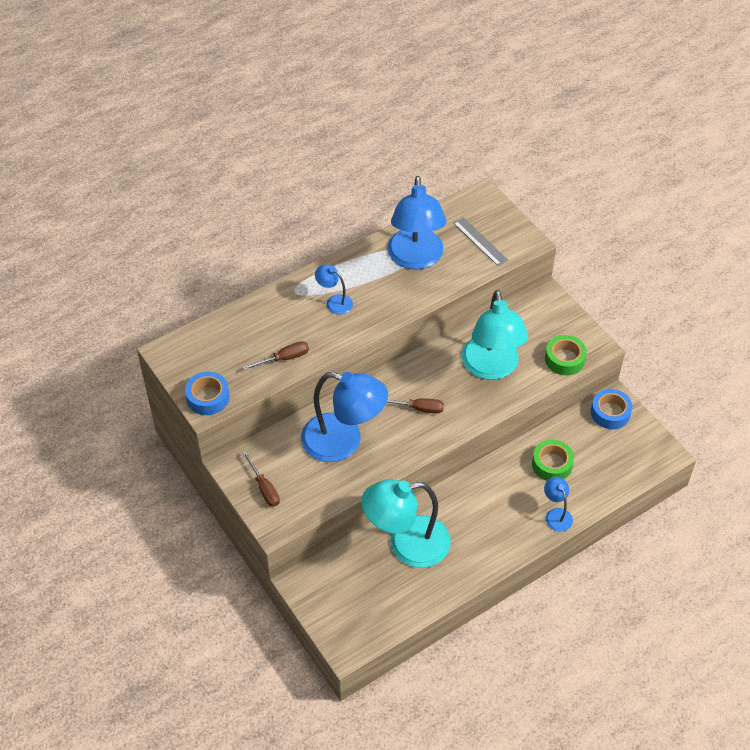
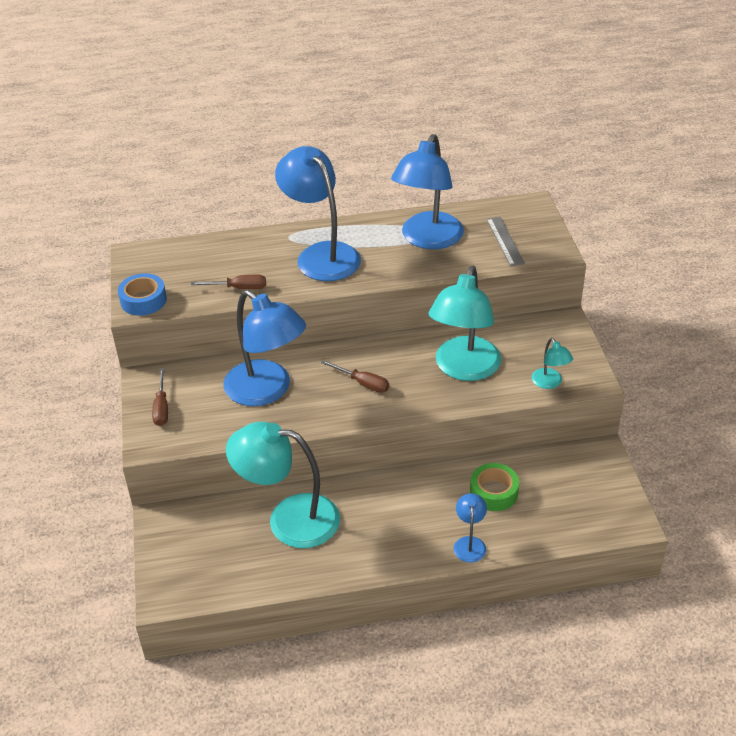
camera: 25 degrees right, 10 degrees down
blue lamp [315,264,353,315] -> blue lamp [275,146,361,281], size x2.20
green tape [545,335,587,375] -> turquoise lamp [532,338,573,389]
blue tape [591,389,633,429] -> none

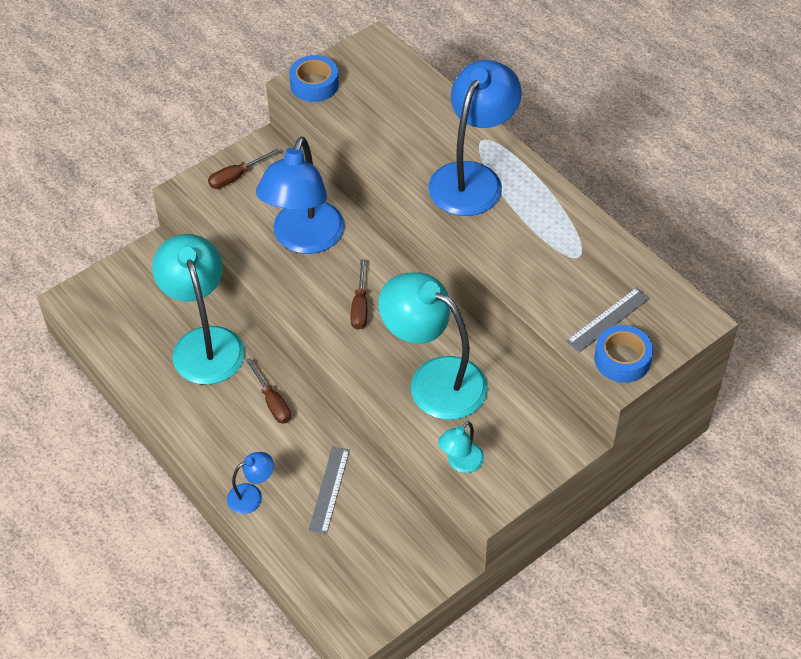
camera: 60 degrees right, 10 degrees up
brown screwdriver [190,275,266,289] -> brown screwdriver moved to [246,359,291,424]
blue lamp [391,134,464,249] -> none
turquoise lamp [428,266,501,381] -> turquoise lamp turned 45 degrees clockwise [378,272,488,420]
green tape [470,463,519,511] -> grey ruler [309,447,350,534]
none -> blue tape [594,325,653,383]

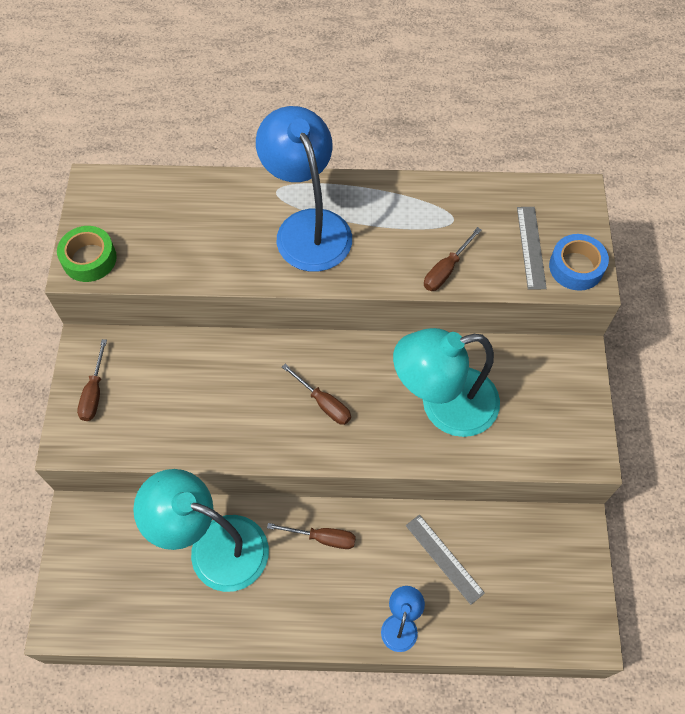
camera: 50 degrees left, 10 degrees up
blue lamp [256,136,345,254] -> none
blue tape [289,55,339,102] -> green tape [57,226,117,282]
turquoise lamp [438,421,484,473] -> none
none -> brown screwdriver [424,227,481,291]

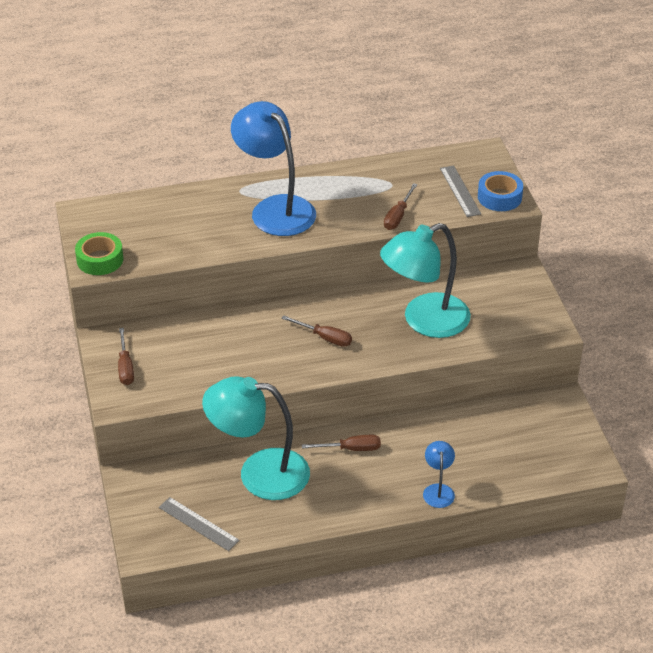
camera: 15 degrees left, 20 degrees down
grey ruler [406,515,485,605] -> grey ruler moved to [159,497,240,551]

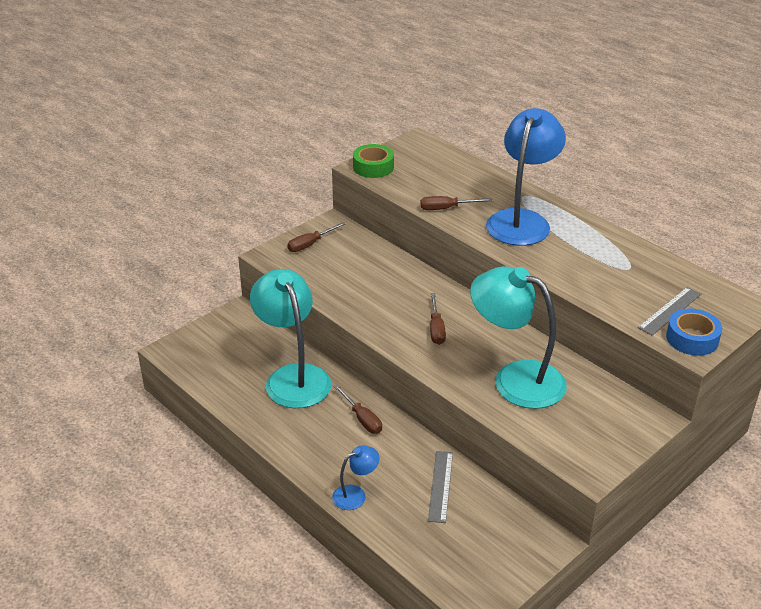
camera: 60 degrees right, 5 degrees down
grey ruler [159,497,240,551] -> grey ruler moved to [428,451,453,523]
brown screwdriver [384,183,418,230] -> brown screwdriver moved to [421,196,492,210]

